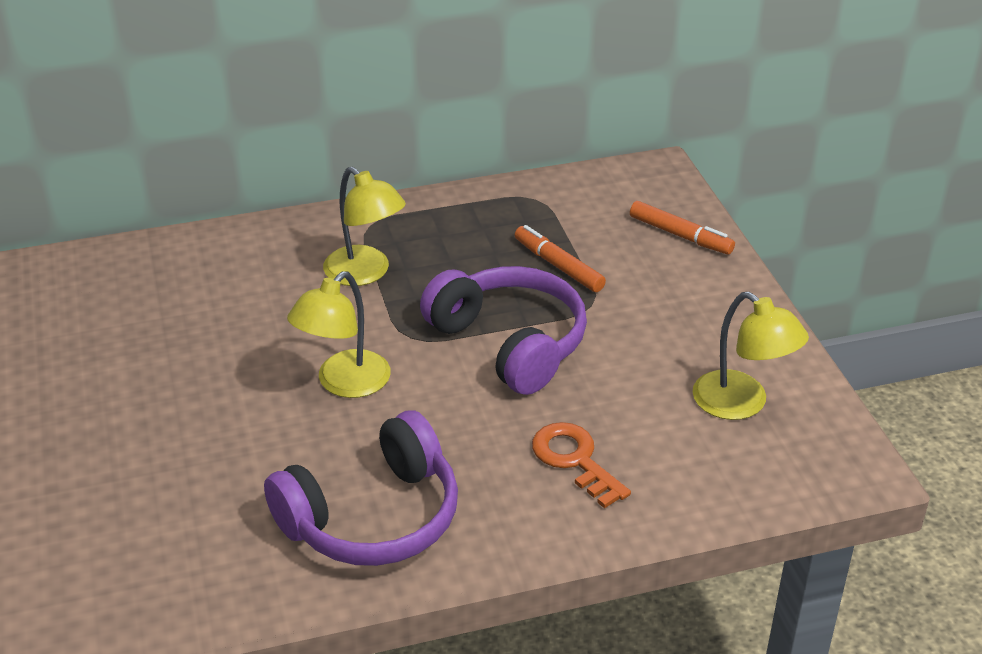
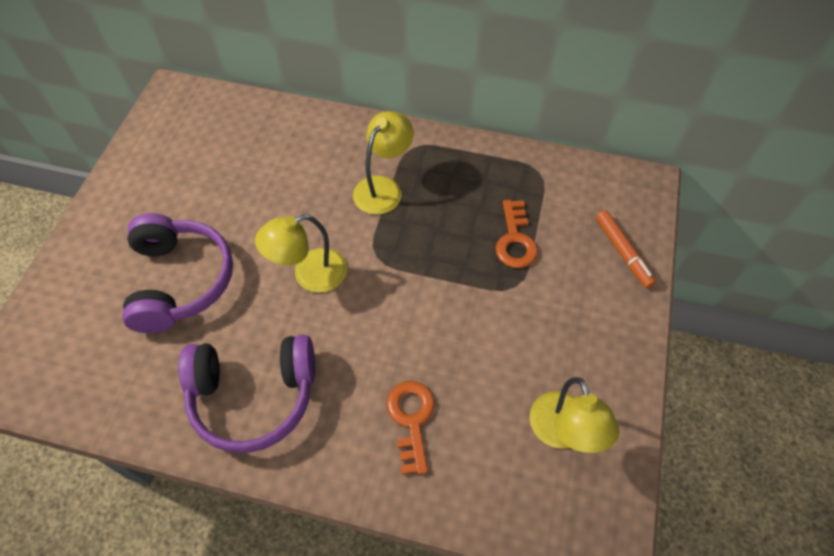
camera: 30 degrees right, 20 degrees up
yellow lamp [323,167,406,286] -> yellow lamp turned 135 degrees counterclockwise [353,111,414,215]
purple headphones [420,266,587,395] -> purple headphones moved to [122,213,233,333]
orange marker [515,225,606,292] -> orange key [495,200,538,268]

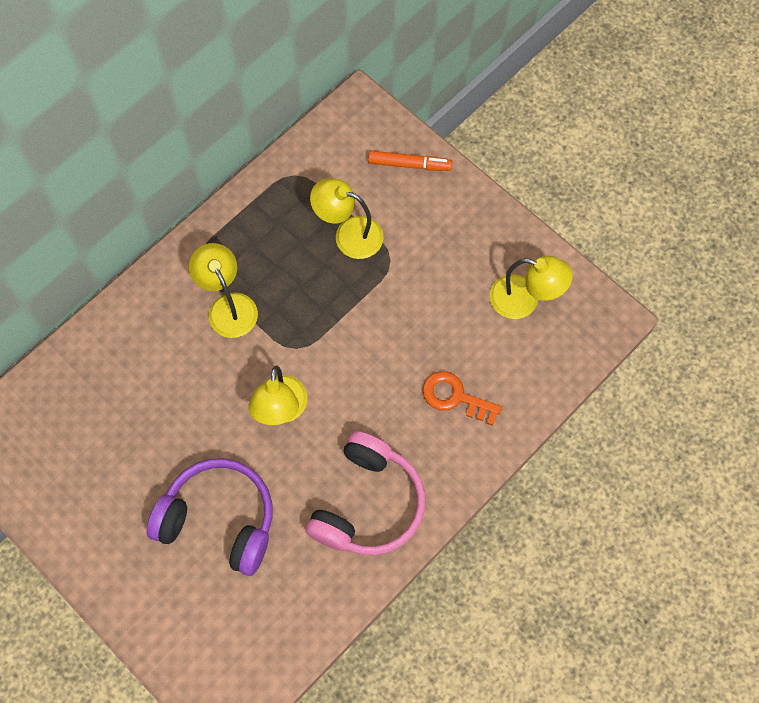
camera: 60 degrees left, 10 degrees up
purple headphones [178,335,315,453] -> pink headphones [305,431,426,555]
orange key [495,200,538,268] -> yellow lamp [310,178,384,259]

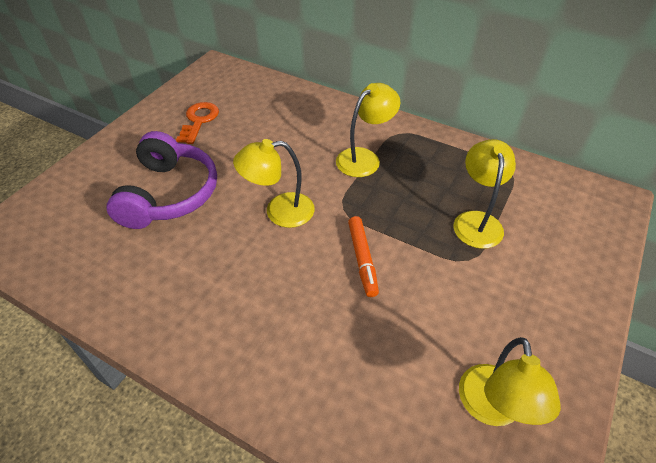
camera: 75 degrees right, 20 degrees down
pink headphones [305,431,426,555] -> none
orange marker [368,151,452,171] -> orange marker moved to [348,216,379,297]
orange key [423,371,502,426] -> orange key moved to [176,102,219,144]

